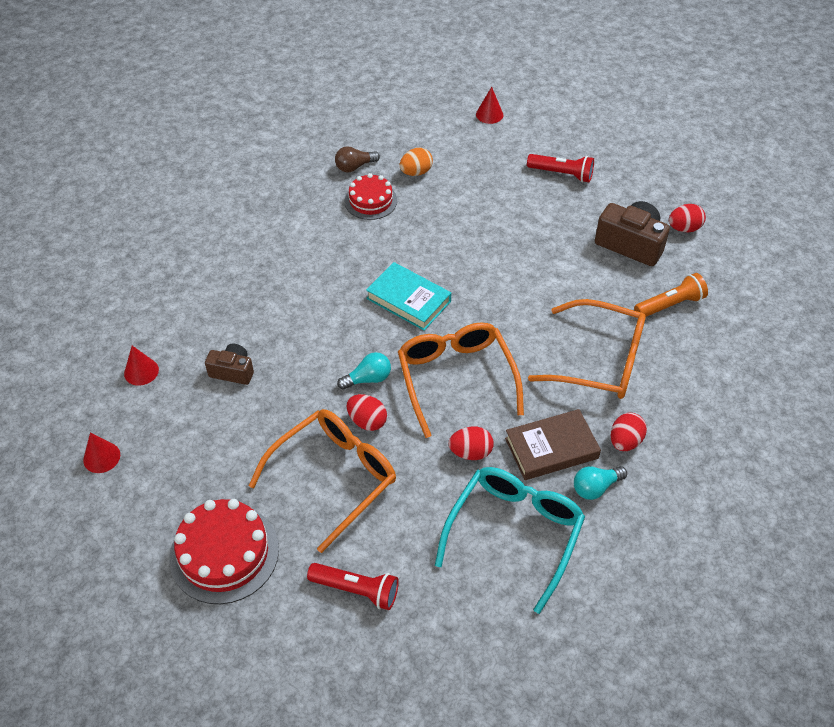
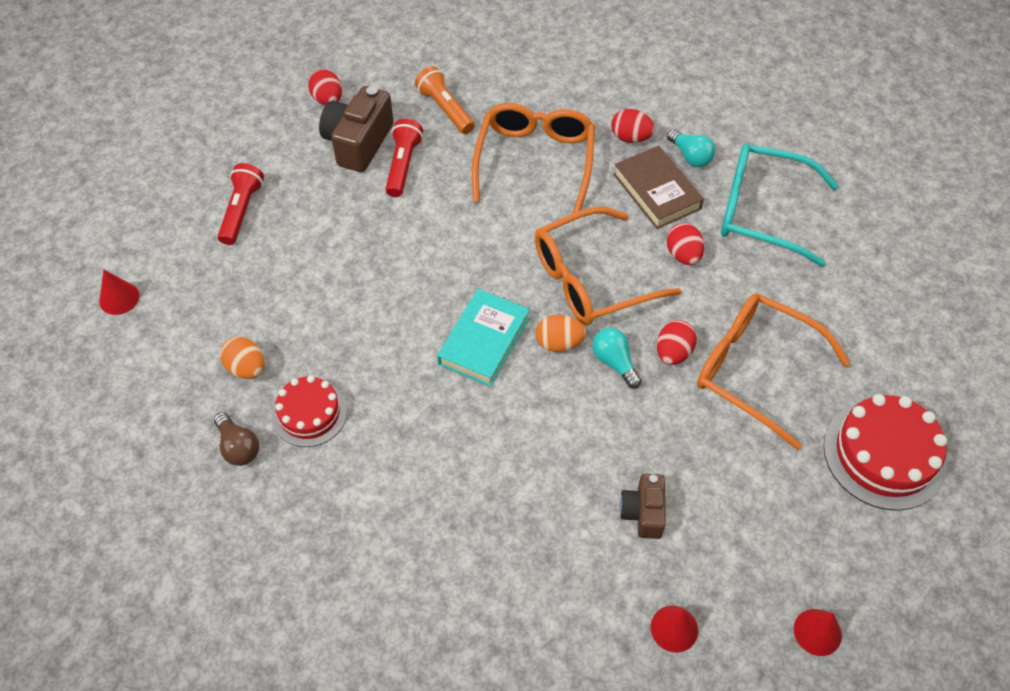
camera: 100 degrees left, 5 degrees up
red flashlight [307,563,399,610] -> red flashlight moved to [386,119,423,197]
none -> orange egg [536,315,586,352]

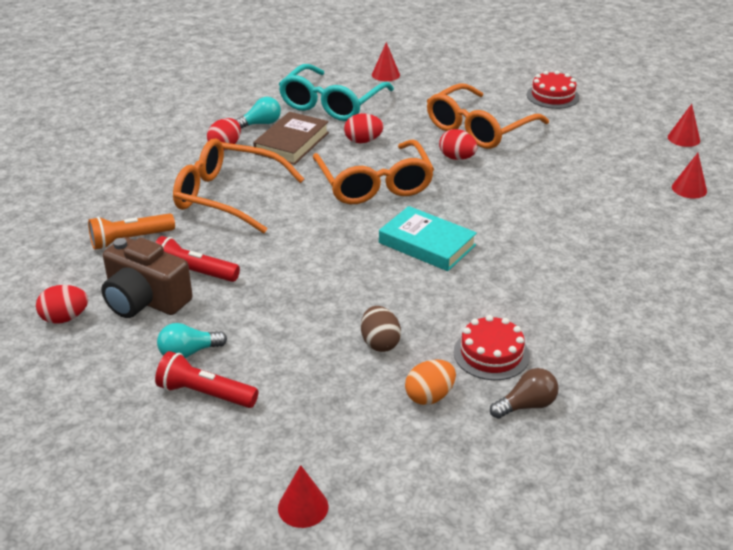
camera: 80 degrees left, 20 degrees down
orange egg [536,315,586,352] -> none
turquoise light bulb [592,328,642,388] -> turquoise light bulb moved to [157,323,227,359]
brown book [613,146,704,229] -> brown book turned 45 degrees counterclockwise [253,112,329,165]
brown camera [619,474,666,539] -> none
red cake [824,394,947,511] -> red cake [527,71,580,109], size x0.64
none -> brown egg [361,306,401,352]
none -> red cone [372,42,400,81]

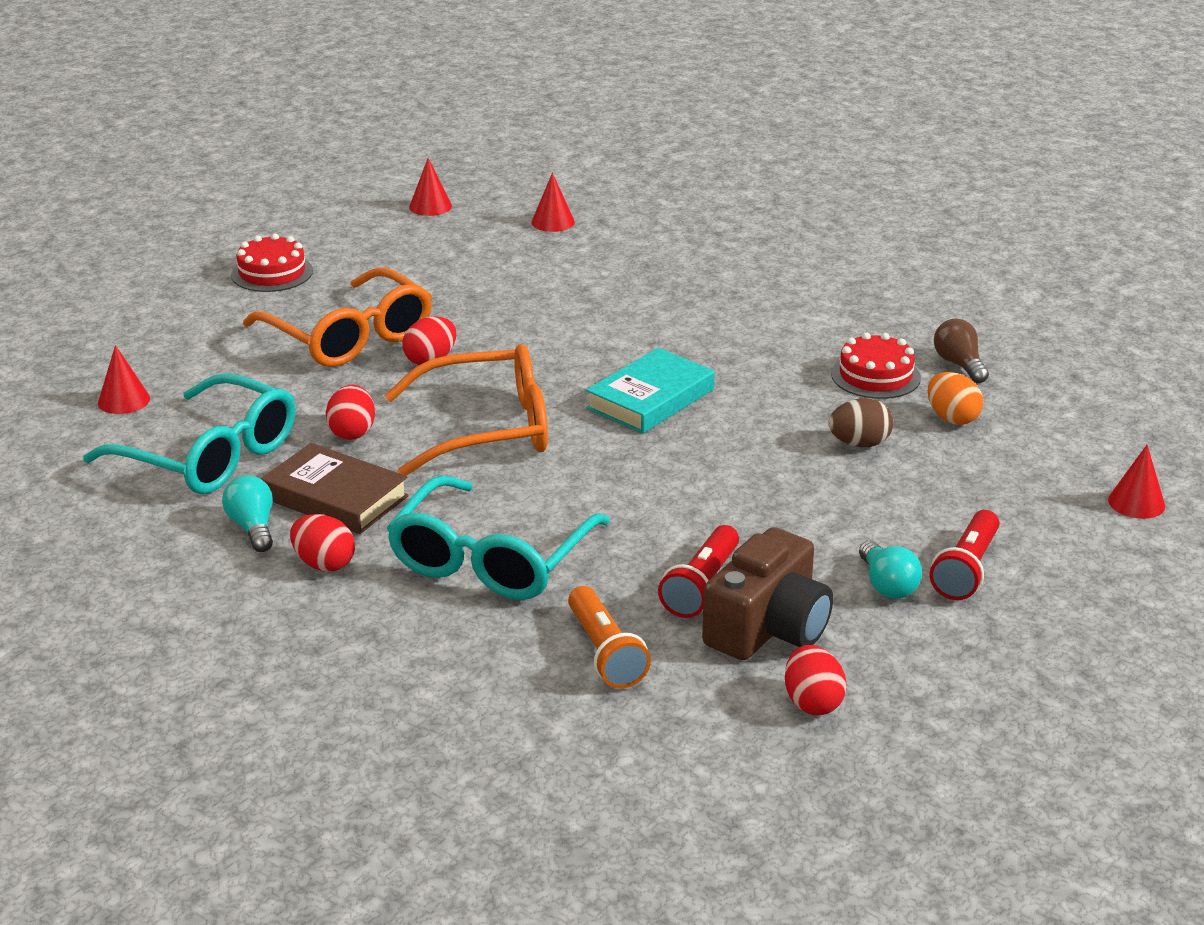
camera: 85 degrees left, 5 degrees down
orange glasses [173,138,304,234] -> turquoise glasses [387,475,610,600]

